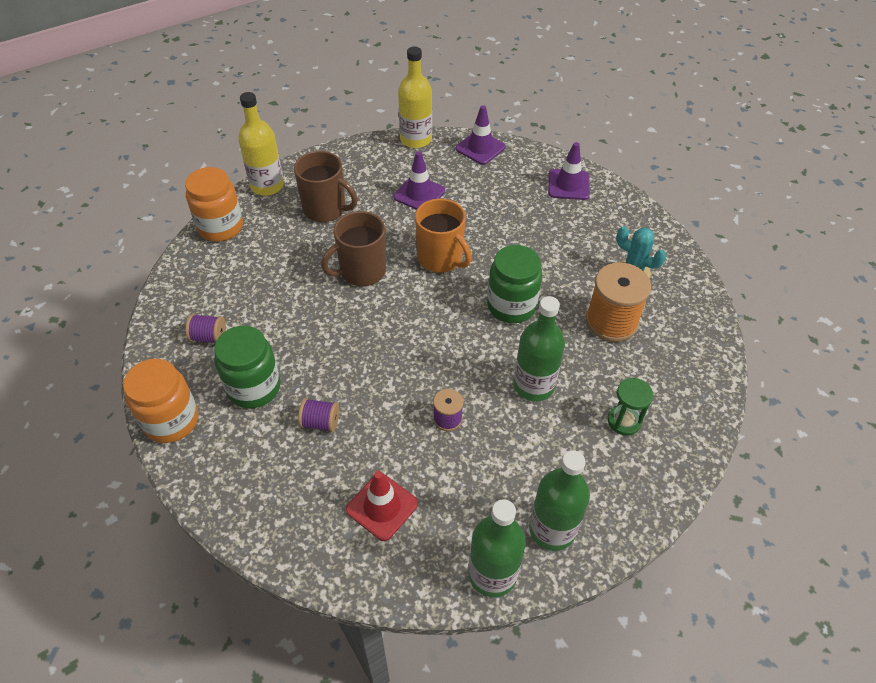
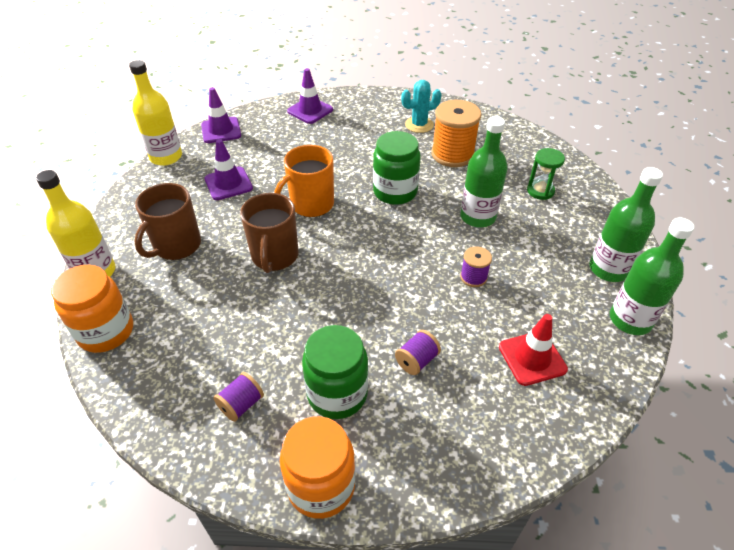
camera: 55 degrees left, 5 degrees down
brown mug [294,151,358,222] -> brown mug turned 150 degrees clockwise [134,183,201,260]
orange mug [415,199,472,273] -> orange mug turned 150 degrees clockwise [274,145,334,217]

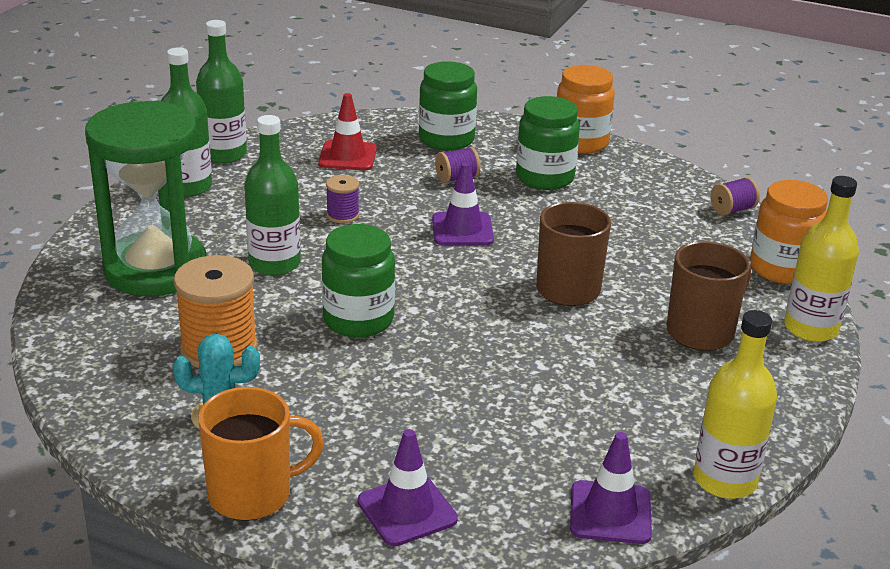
camera: 160 degrees left, 15 degrees down
purple traffic cone [205,139,253,200] -> purple traffic cone moved to [432,162,494,245]
purple spool [213,372,264,422] -> purple spool moved to [710,177,760,216]
orange mug [274,145,334,217] -> orange mug moved to [198,387,324,521]
green hourglass [527,148,565,200] -> green hourglass [85,100,206,296], size x2.49
none -> green jar [419,61,477,151]

